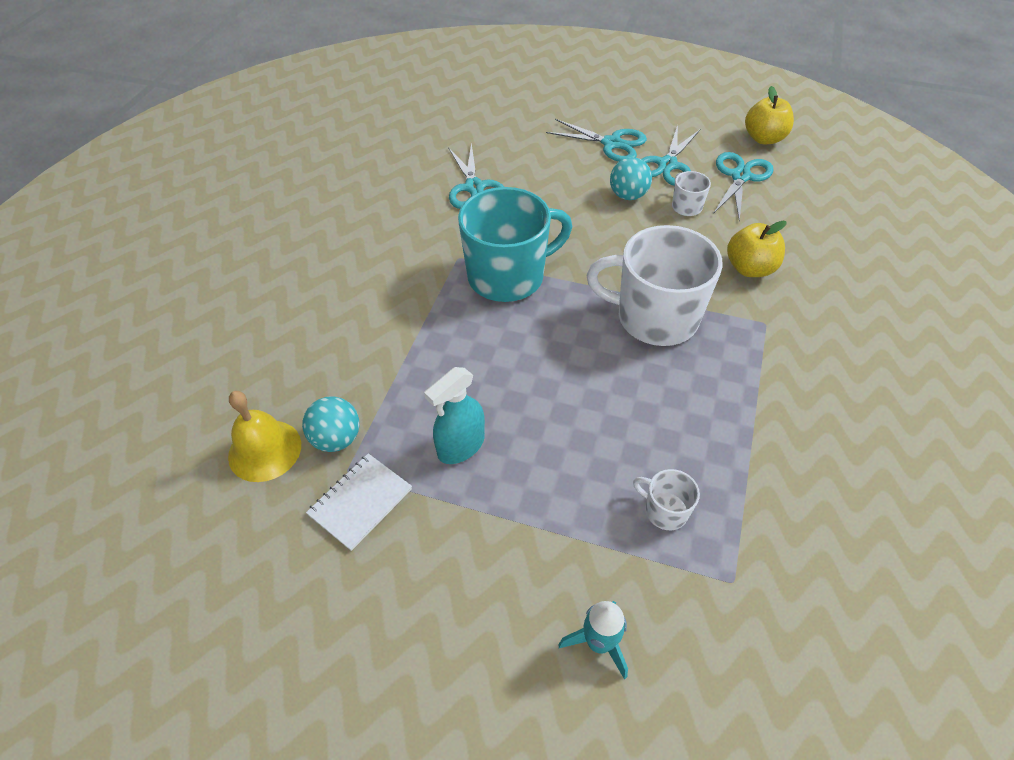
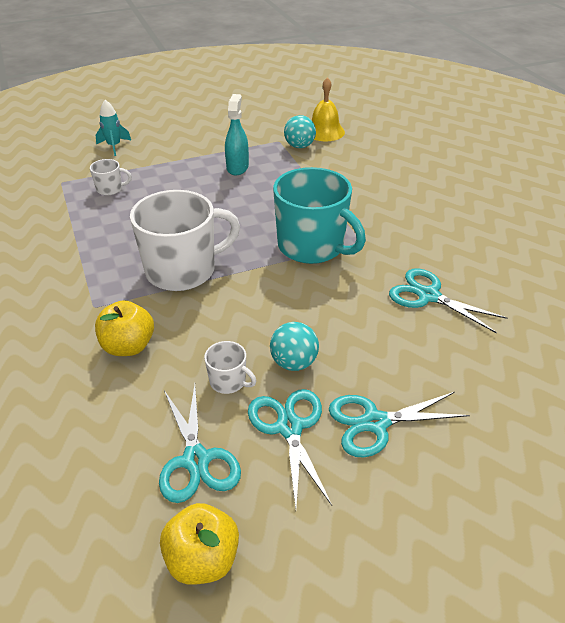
camera: 140 degrees right, 10 degrees down
white notebook [306,453,412,551] -> none
turquoise mug [458,187,572,302] -> turquoise mug turned 75 degrees counterclockwise [273,167,366,264]

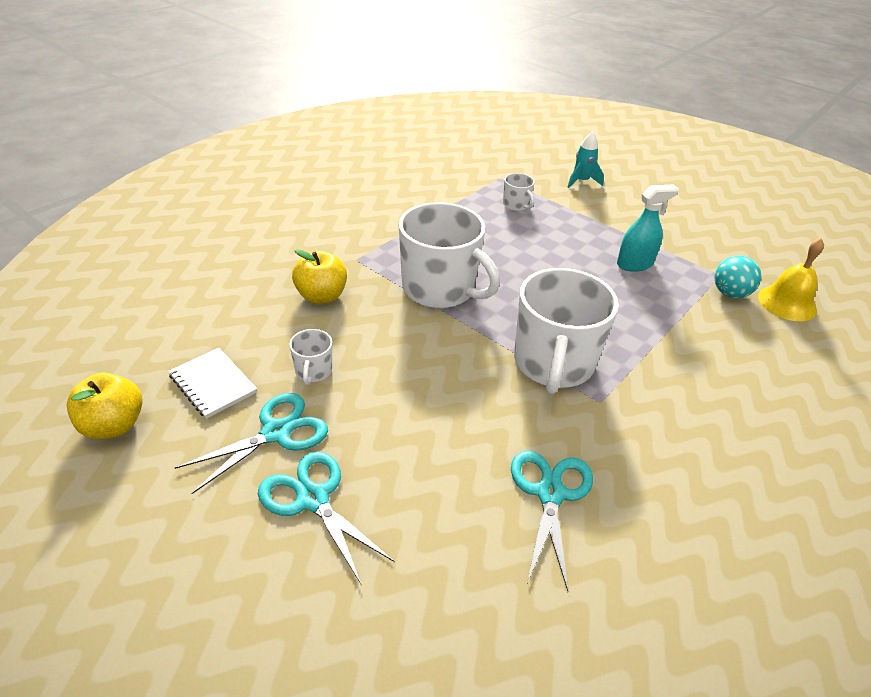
camera: 60 degrees right, 0 degrees up
turquoise scissors [159,384,241,503] -> white notebook [168,348,257,419]
turquoise ball [270,322,319,371] -> none
turquoise mug [273,167,366,264] -> white mug [514,268,619,394]

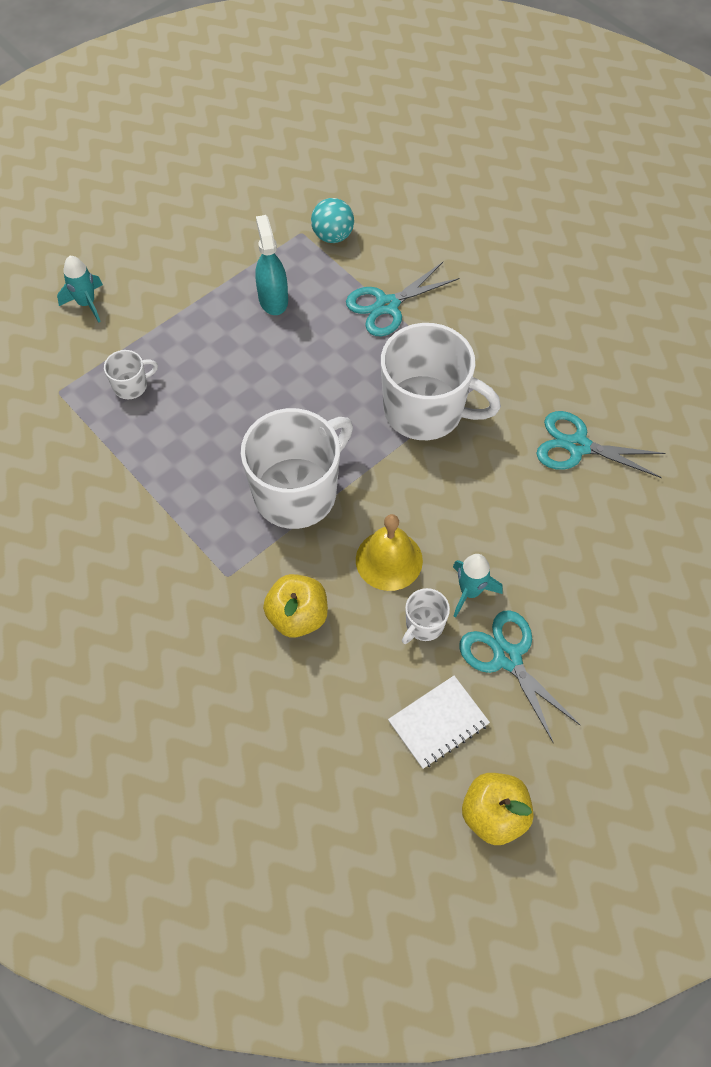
camera: 80 degrees left, 20 degrees up
turquoise scissors [258,451,394,584] -> turquoise scissors moved to [346,262,460,336]
white mug [289,329,332,385] -> white mug turned 120 degrees clockwise [402,588,450,644]
yellow bell [758,238,824,321] -> yellow bell moved to [356,514,423,591]
none -> turquoise rocket [453,554,503,618]

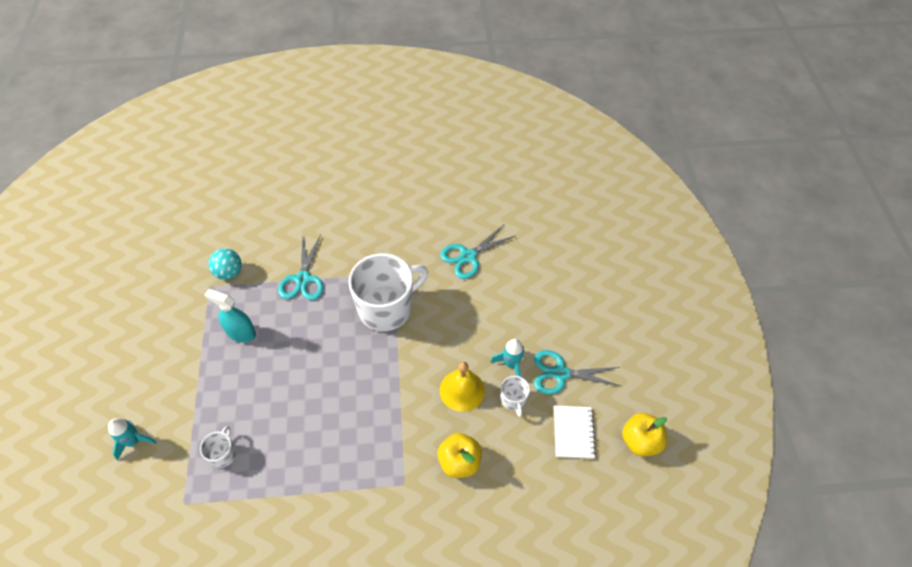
camera: 55 degrees left, 5 degrees down
white mug [241,408,353,529] -> none

